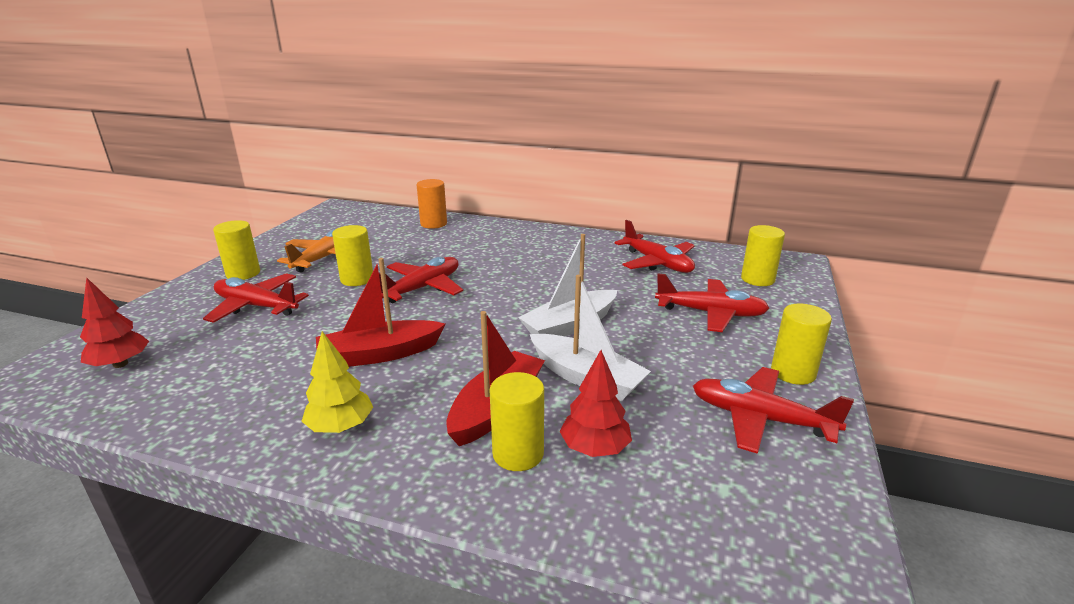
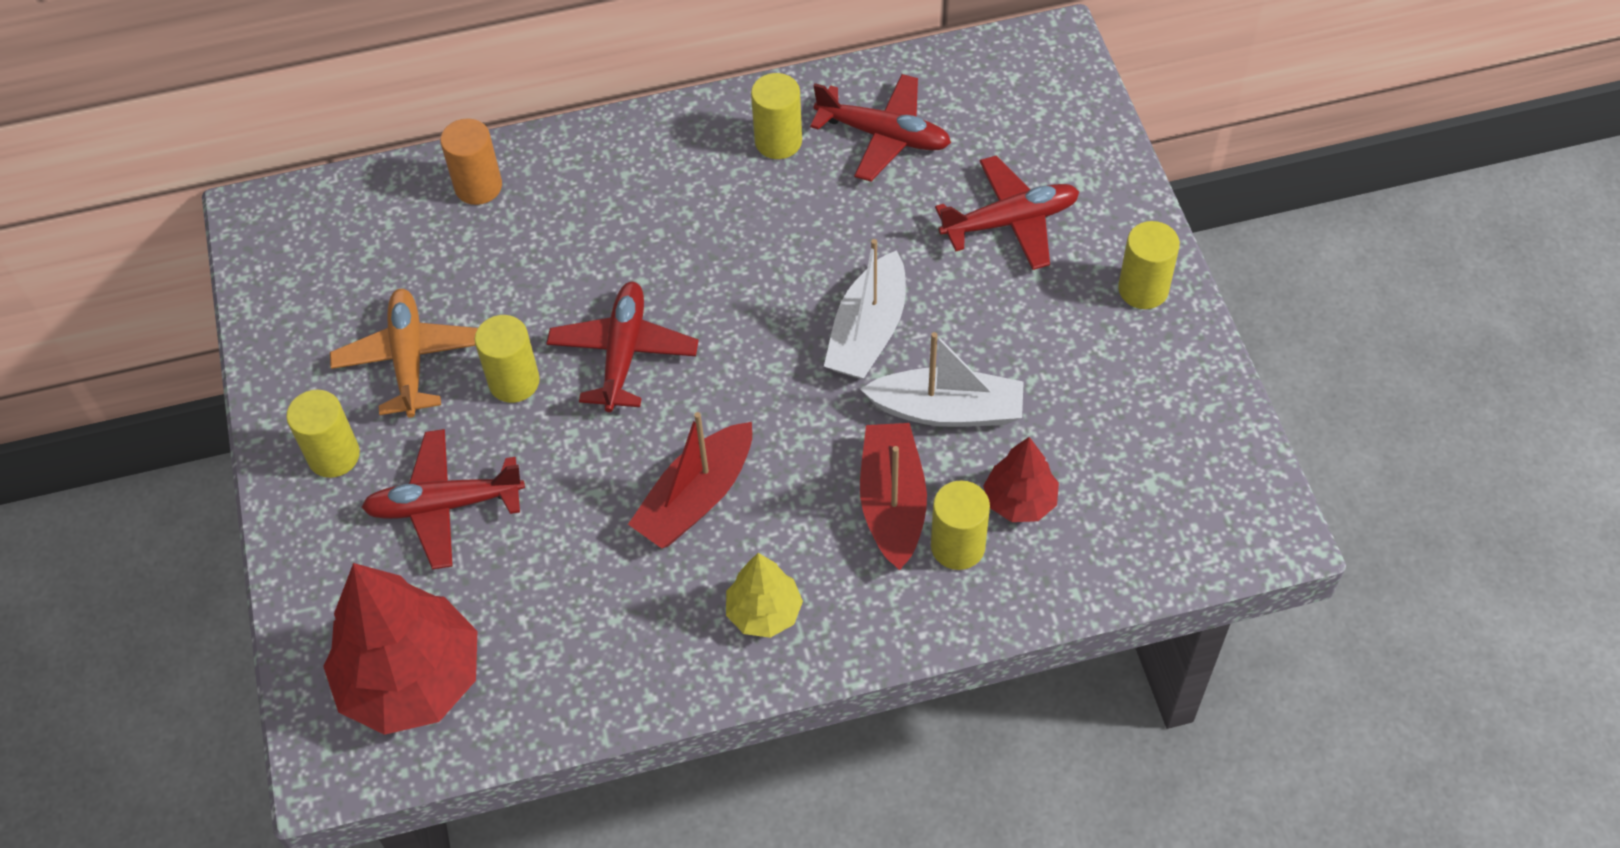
camera: 30 degrees left, 30 degrees up
red tree [80,277,149,368] -> red tree [323,563,477,735], size x1.94
red plane [693,367,854,454] -> none
yellow cylinder [741,225,785,286] -> yellow cylinder moved to [751,73,802,159]

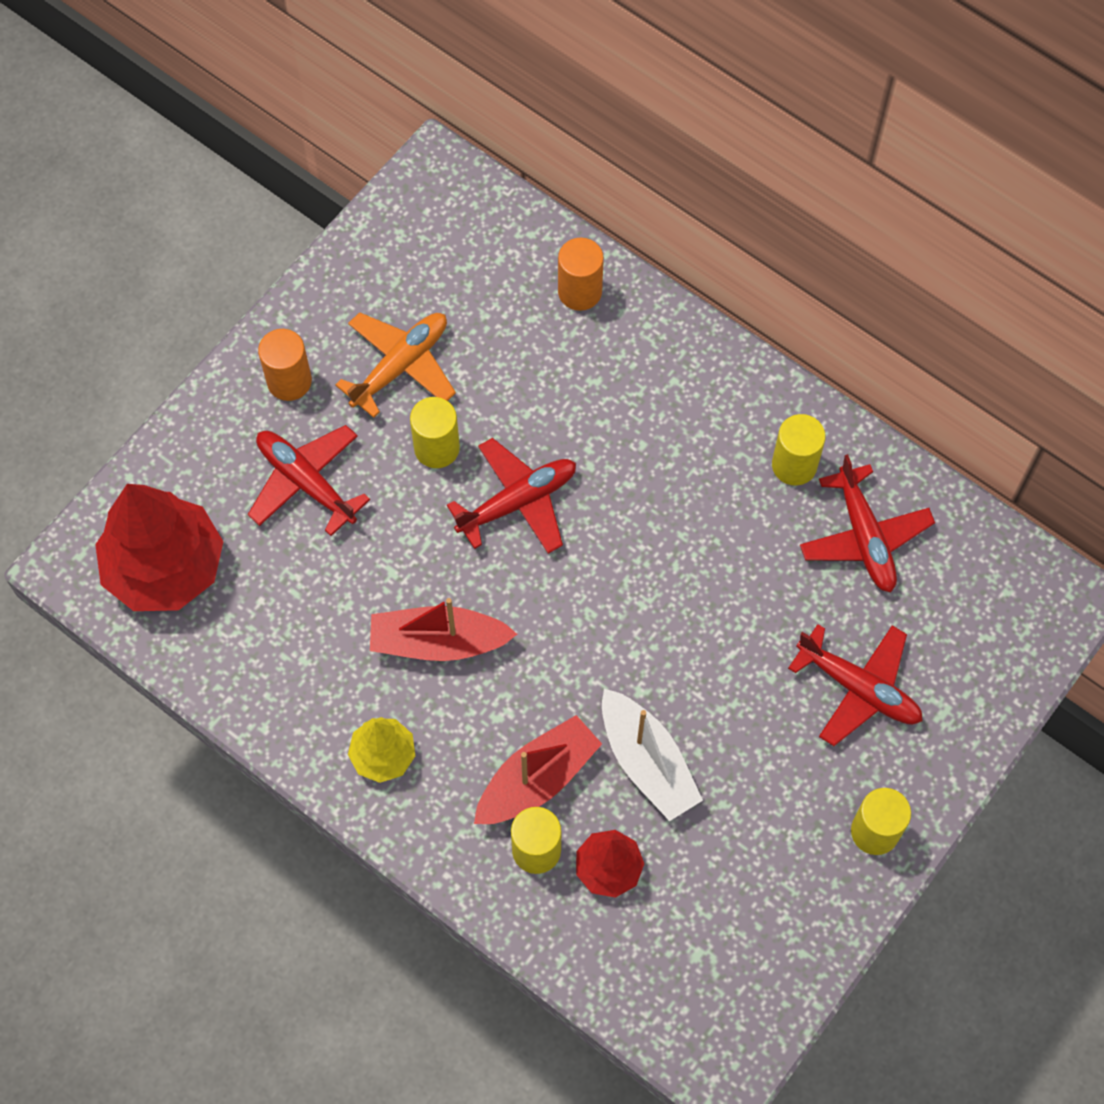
camera: 50 degrees right, 10 degrees up
yellow cylinder [286,390,360,478] -> orange cylinder [258,329,312,401]
white boat [824,239,905,379] -> none

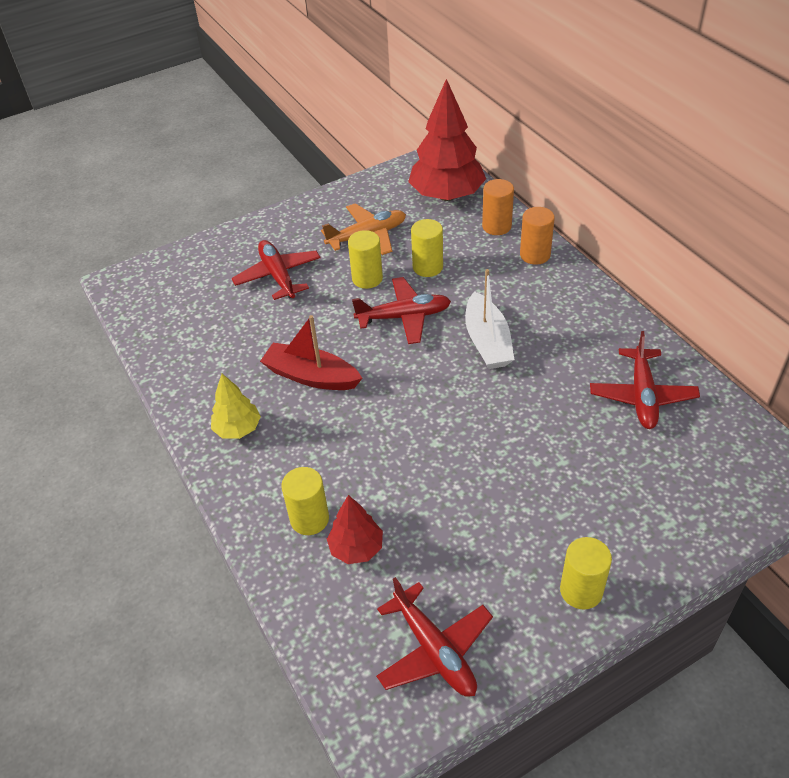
camera: 25 degrees right, 20 degrees down
red tree [95,484,224,611] -> red tree moved to [408,79,486,201]
orange cylinder [258,329,312,401] -> orange cylinder moved to [520,207,555,265]
red boat [474,715,602,824] -> none
white boat [602,689,703,821] -> white boat moved to [465,269,514,369]
yellow cylinder [772,414,826,486] -> yellow cylinder moved to [411,219,443,277]
red plane [788,624,923,746] -> red plane moved to [376,577,493,697]

